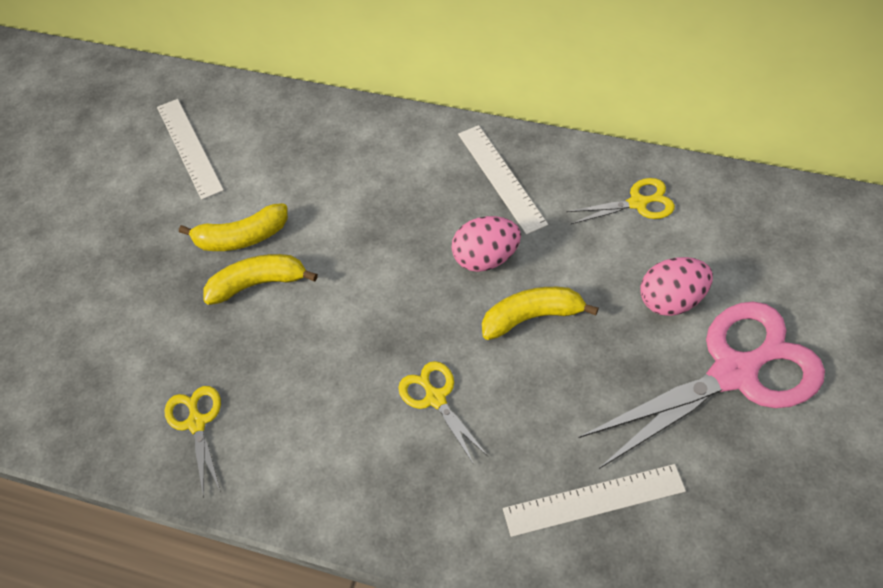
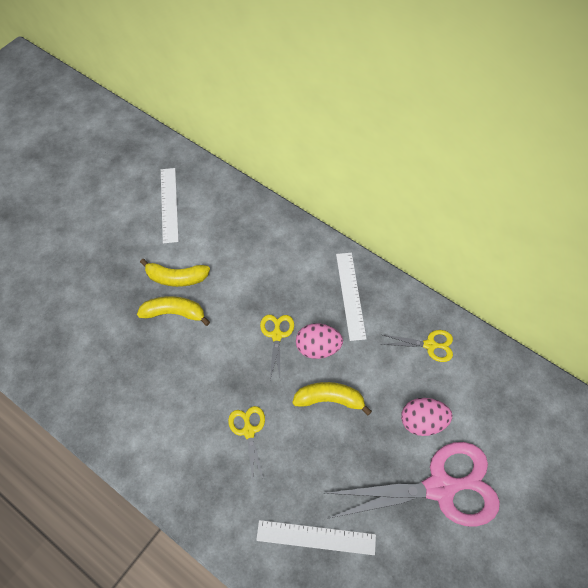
camera: 15 degrees right, 5 degrees up
yellow scissors [165,386,221,498] -> yellow scissors moved to [260,315,294,380]

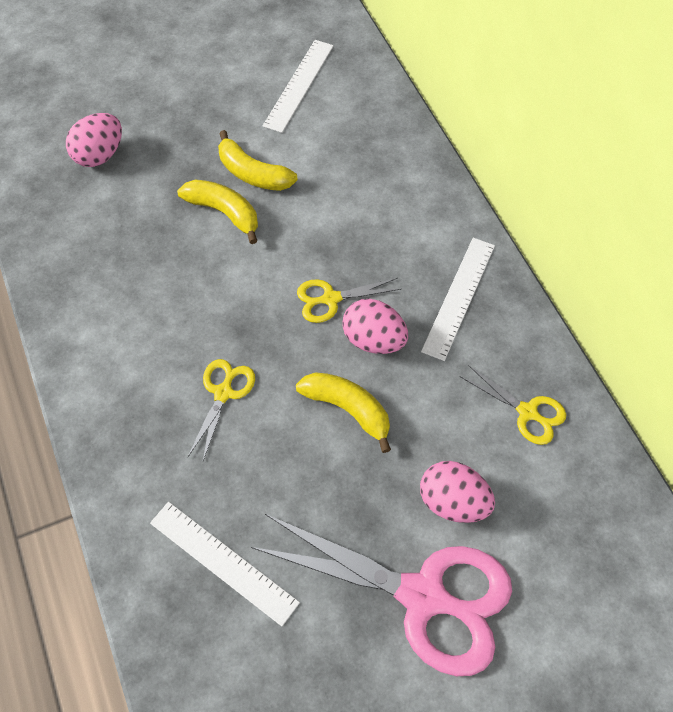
camera: 30 degrees right, 0 degrees up
yellow scissors [260,315,294,380] -> yellow scissors turned 135 degrees counterclockwise [297,278,401,323]
none -> pink egg [66,113,122,167]

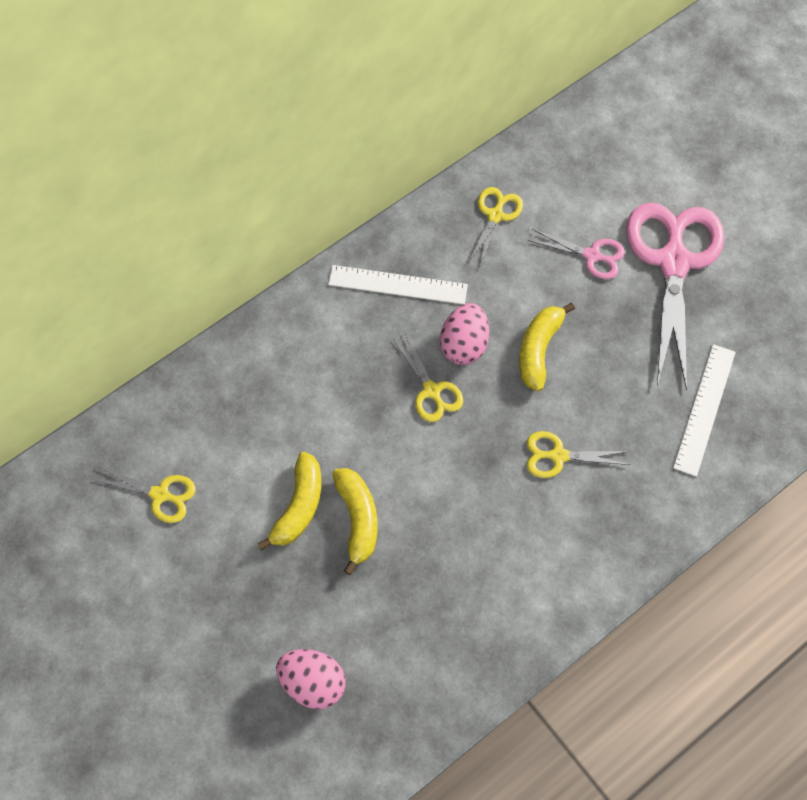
camera: 105 degrees left, 5 degrees up
yellow banana [177,180,258,244] -> yellow banana turned 150 degrees clockwise [332,468,378,575]
white ruler [263,40,334,133] -> yellow scissors [92,466,195,523]
pink egg [420,461,495,523] -> pink scissors [528,229,625,279]

